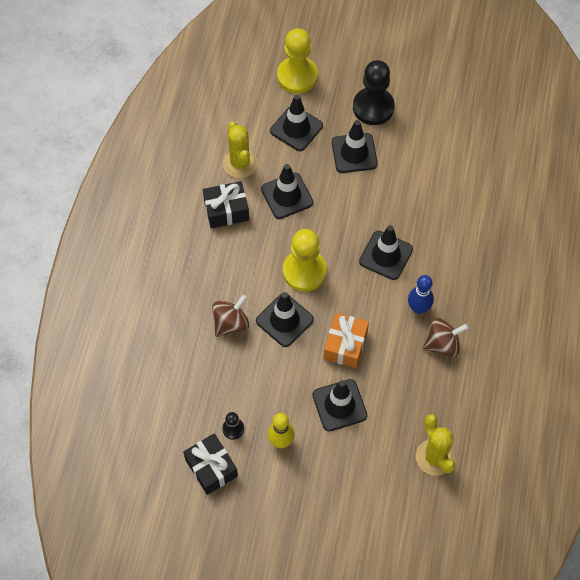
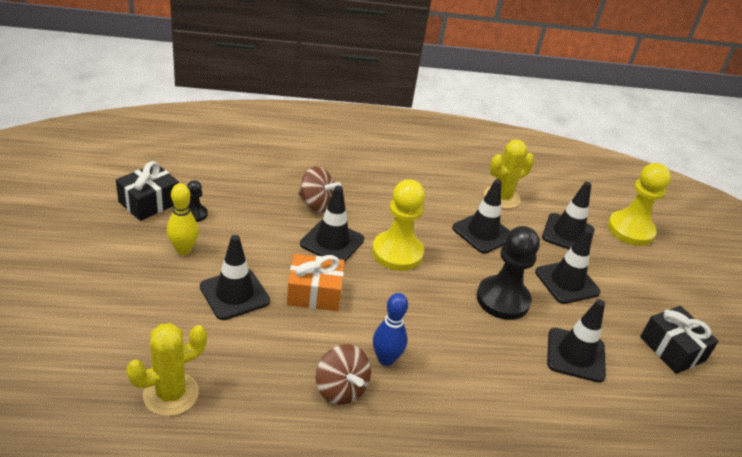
camera: 70 degrees right, 25 degrees down
black gift [203,181,249,228] -> black gift moved to [640,306,719,374]
black pawn [353,60,395,125] -> black pawn moved to [477,226,540,320]
black traffic cone [359,225,413,280] -> black traffic cone moved to [547,299,606,383]

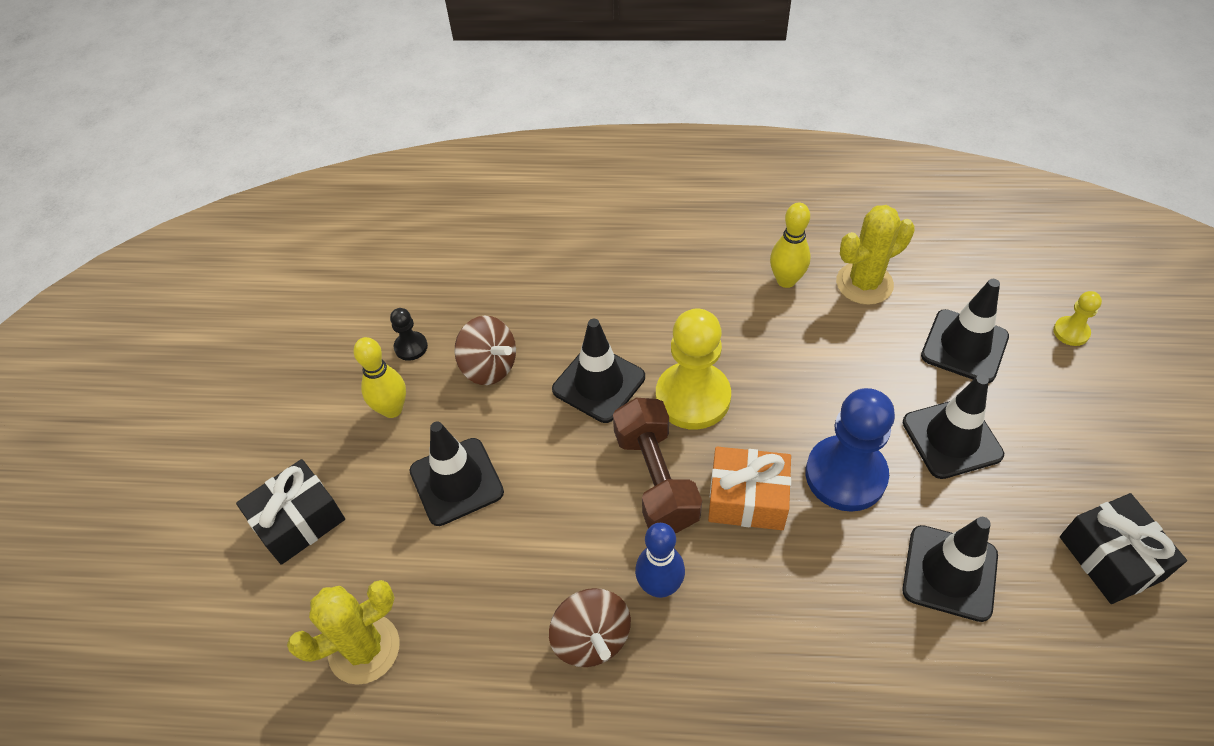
camera: 15 degrees right, 15 degrees up
black gift [116,161,179,221] -> black gift moved to [236,459,345,565]
orange gift [287,254,345,311] -> orange gift moved to [708,447,791,530]
brown spinning top [298,167,341,212] -> brown spinning top moved to [454,316,516,385]
black traffic cone [452,179,510,254] -> none
black pawn [477,226,540,320] -> blue pawn [806,388,895,512]
yellow pawn [608,163,671,246] -> yellow pawn [1053,291,1102,346], size x0.47
none -> brown dumbbell [613,398,702,533]
none -> yellow bowling pin [770,203,811,288]

